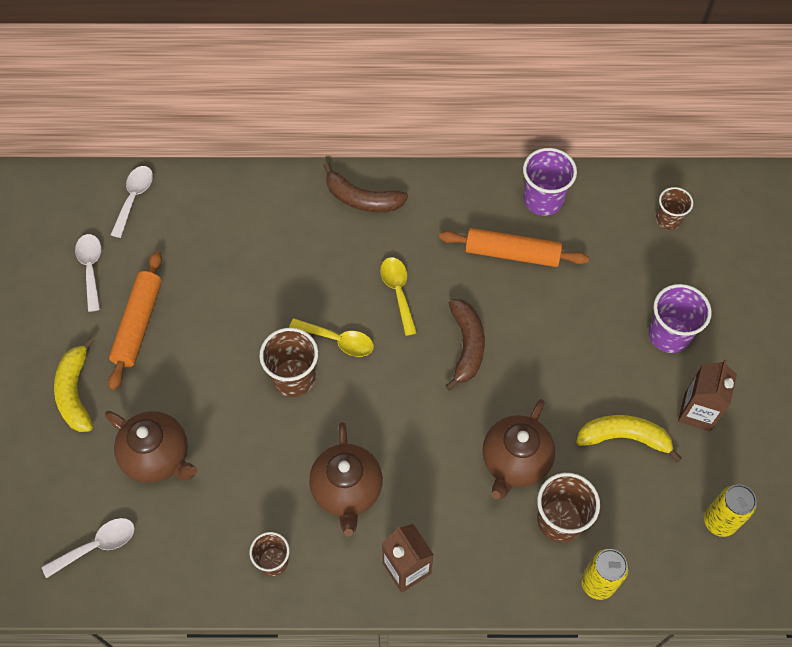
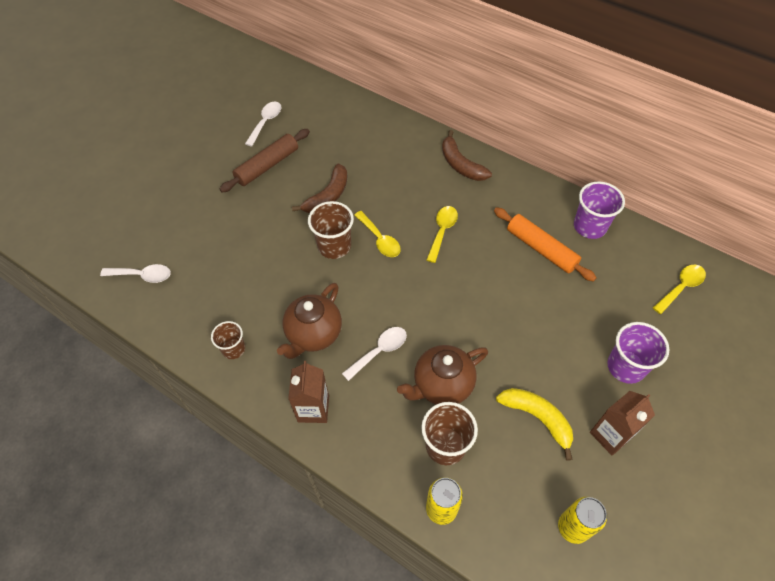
camera: 35 degrees right, 5 degrees down
yellow banana [54,337,95,432] -> none
brown teapot [105,411,197,483] -> none
orange rolling pin [108,251,162,390] -> brown rolling pin [220,129,310,193]
white spoon [111,166,153,238] -> white spoon moved to [342,327,407,381]
brown banana [446,299,485,391] -> brown banana moved to [292,163,347,213]
brown cup [656,187,693,230] -> yellow spoon [653,265,706,314]

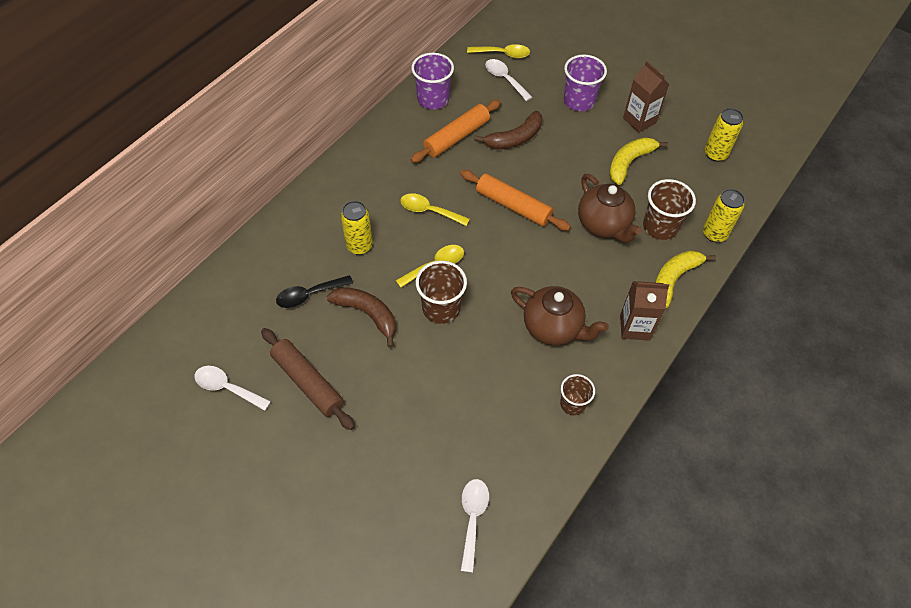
camera: 90 degrees left, 0 degrees up
white spoon [342,327,407,381] -> white spoon moved to [485,59,532,101]
brown banana [442,130,492,181] -> brown banana moved to [474,111,542,149]
yellow spoon [653,265,706,314] -> yellow spoon turned 135 degrees clockwise [467,44,530,58]
none -> black spoon [276,275,353,308]
none -> yellow can [341,201,373,255]
none -> orange rolling pin [460,170,571,231]
none -> yellow banana [655,250,716,308]

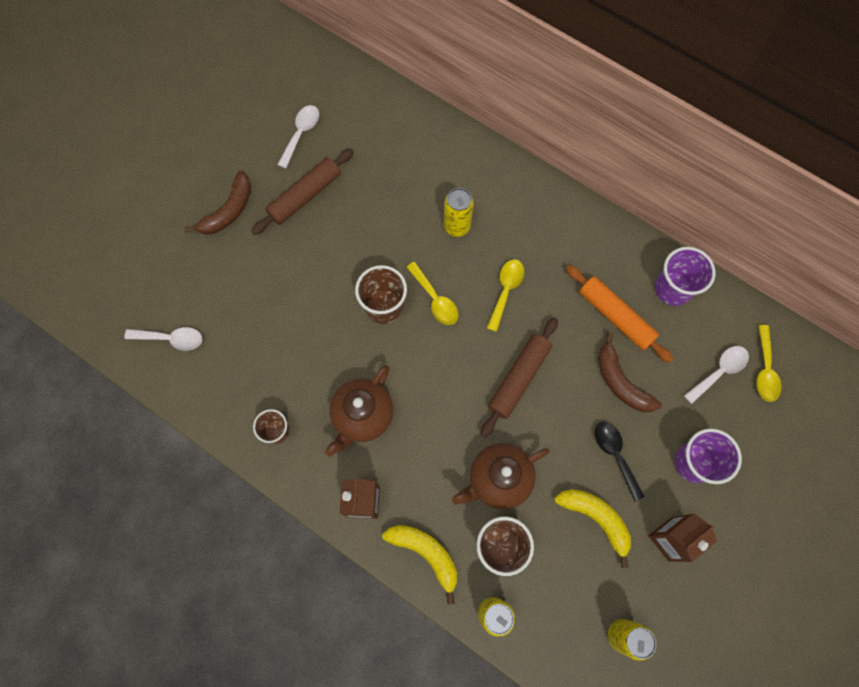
camera: 90 degrees right, 15 degrees up
black spoon [276,275,353,308] -> black spoon moved to [595,422,645,502]
brown banana [327,287,396,348] -> brown banana moved to [184,171,251,235]
orange rolling pin [460,170,571,231] -> brown rolling pin [481,318,558,437]

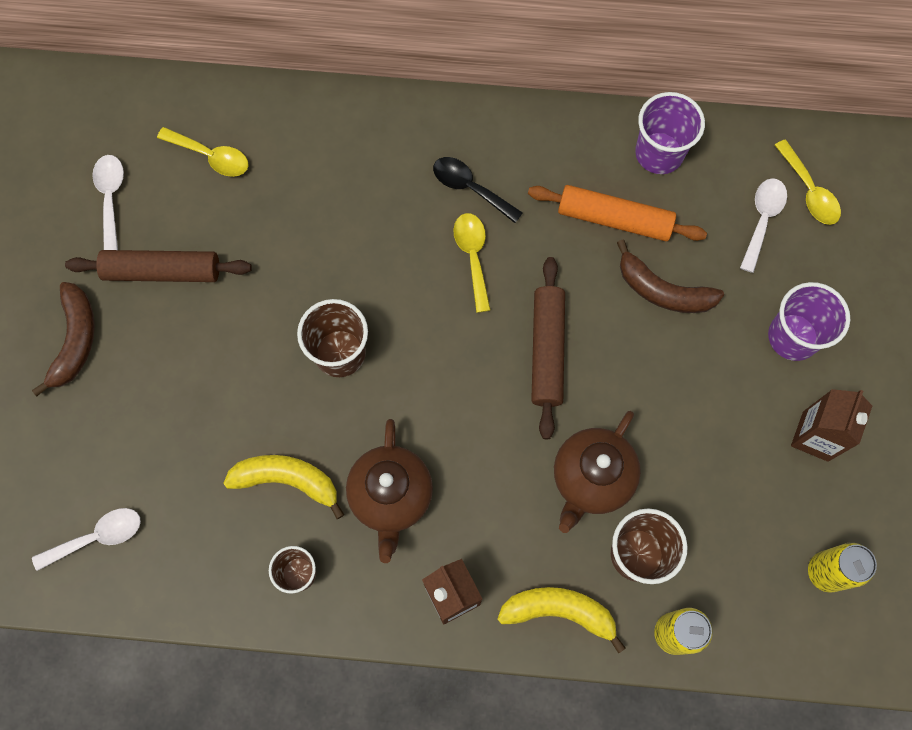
camera: 30 degrees left, 0 degrees up
brown rolling pin [251,149,354,235] -> brown rolling pin turned 75 degrees clockwise [65,250,252,282]
yellow spoon [406,262,458,325] -> yellow spoon moved to [157,127,249,177]
yellow can [444,188,474,237] -> none
yellow banana [554,489,631,568] -> yellow banana moved to [223,455,345,519]
black spoon [595,422,645,502] -> black spoon moved to [433,157,523,223]

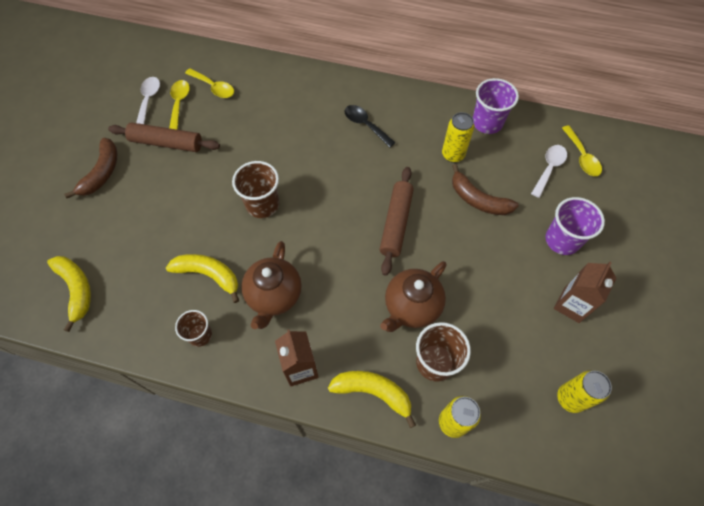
camera: 10 degrees right, 10 degrees down
white spoon [32,508,141,571] -> yellow banana [47,256,91,332]
yellow spoon [453,213,491,313] -> yellow spoon moved to [169,80,190,130]
orange rolling pin [528,185,707,241] -> yellow can [442,112,474,163]

